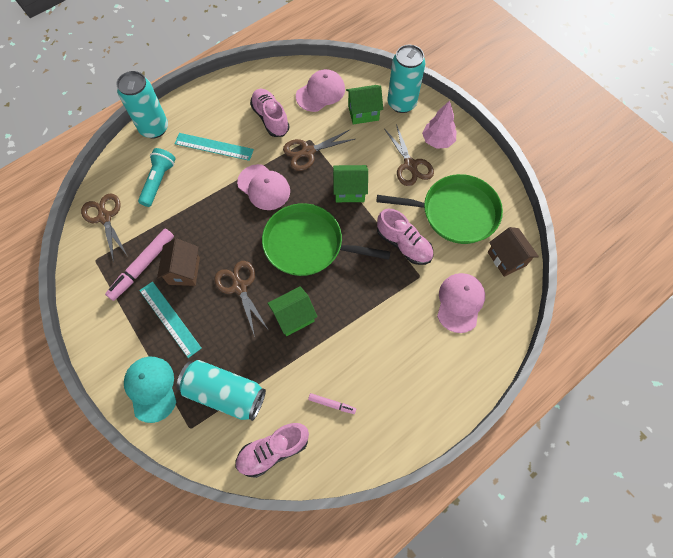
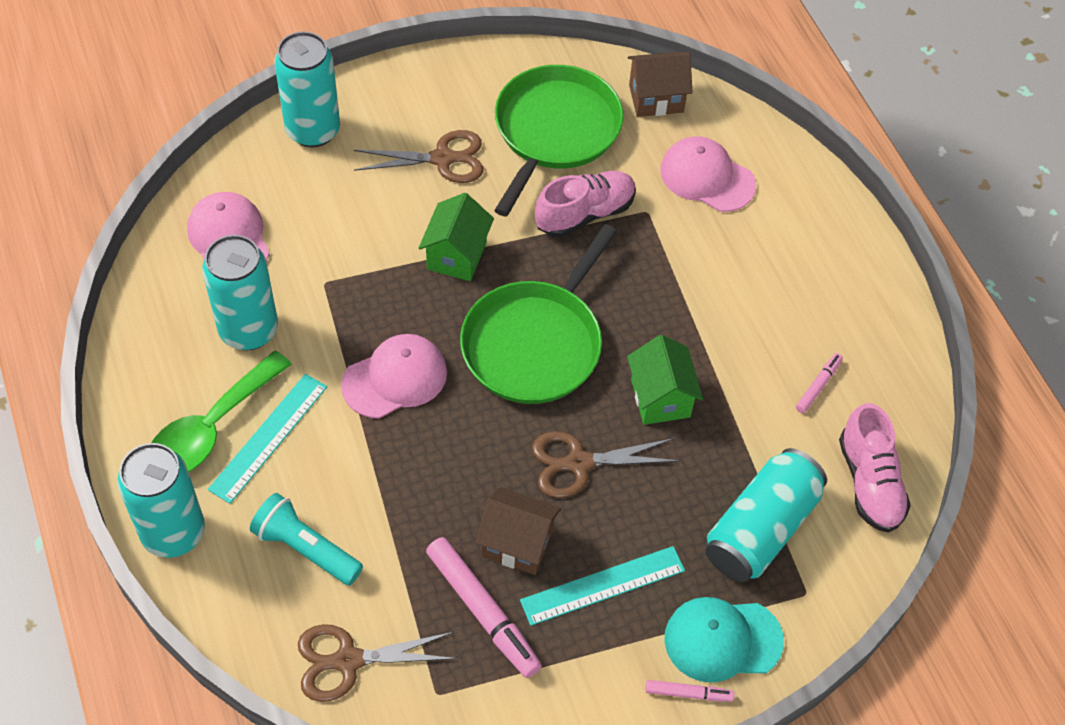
camera: 75 degrees left, 10 degrees down
pink shoe [250,89,290,137] -> turquoise can [202,235,278,350]
brown scissors [283,130,355,171] -> none
green house [346,85,383,124] -> none
pink tree [422,100,456,149] -> none
none -> green spoon [152,351,292,472]
none -> pink marker [646,680,734,702]

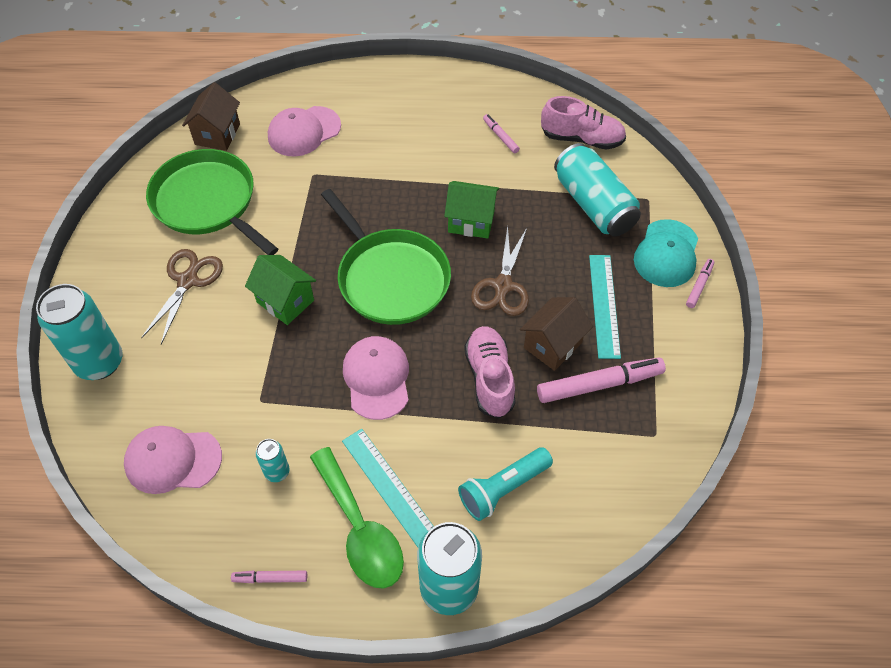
camera: 65 degrees left, 0 degrees up
turquoise can [202,235,278,350] -> turquoise can [255,439,290,482], size x0.48
brown scissors [298,624,457,702] -> none
pink shoe [535,171,636,237] -> pink shoe moved to [464,326,516,418]
none -> pink marker [231,570,307,583]

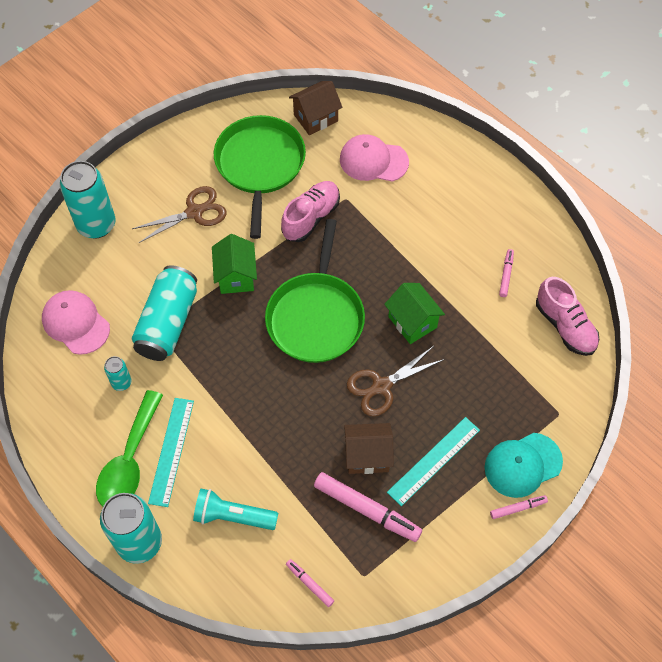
camera: 45 degrees right, 5 degrees up
pink marker [231,570,307,583] -> pink marker moved to [286,559,334,607]
pink cap [343,336,409,420] -> none
pink shoe [464,326,516,418] -> pink shoe moved to [281,181,340,242]
turquoise can [554,143,641,237] -> turquoise can moved to [132,265,197,361]

